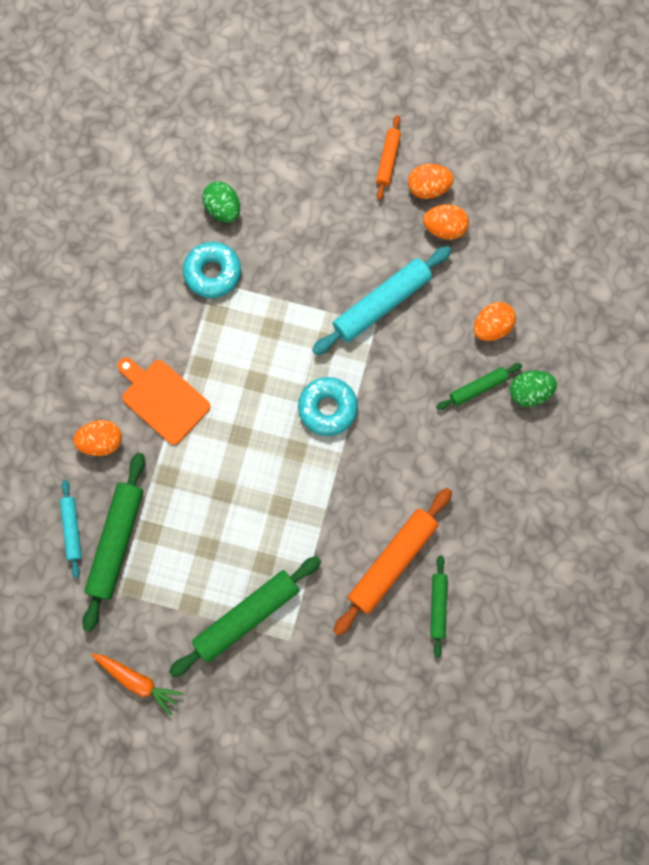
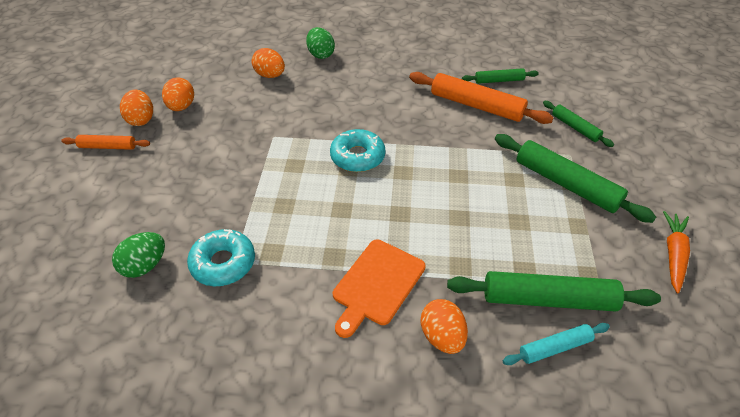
camera: 100 degrees left, 30 degrees down
turquoise rolling pin [312,246,452,355] -> none
green rolling pin [436,363,522,410] -> green rolling pin moved to [543,101,614,147]

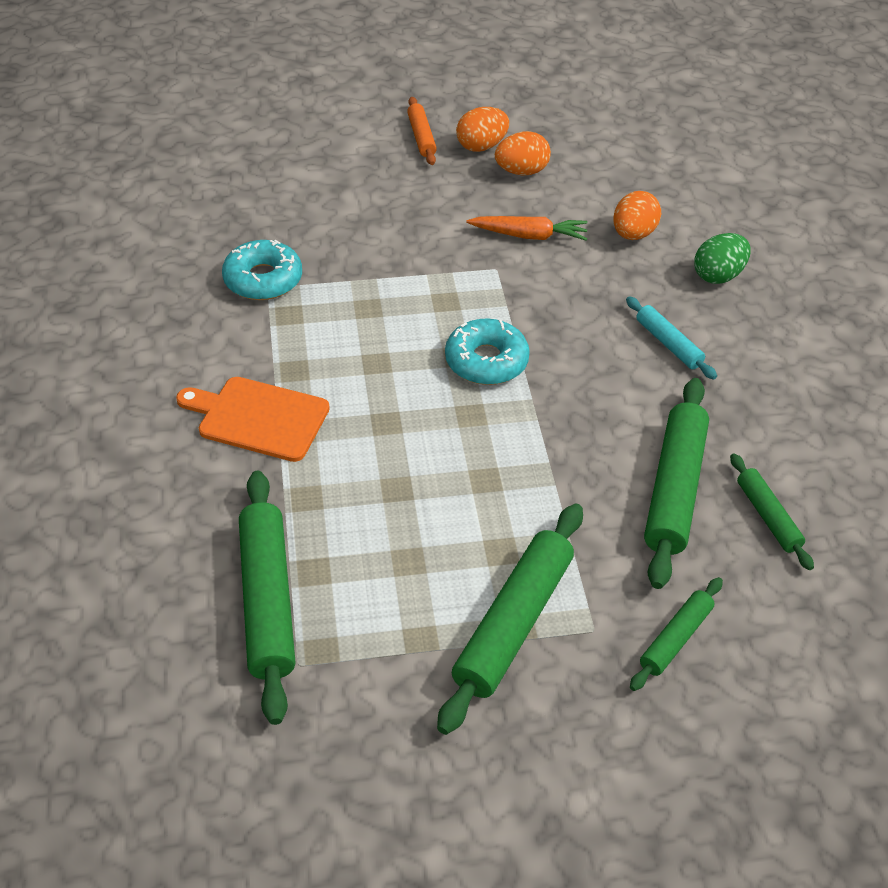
camera: 75 degrees right, 0 degrees up
green egg [112,232,165,278] -> none
orange rolling pin [409,72,554,124] -> green rolling pin [644,378,709,589]
orange egg [420,299,468,354] -> none
turquoise rolling pin [503,323,610,365] -> turquoise rolling pin moved to [626,296,717,379]
orange carrot [663,211,690,293] -> orange carrot moved to [466,216,588,241]

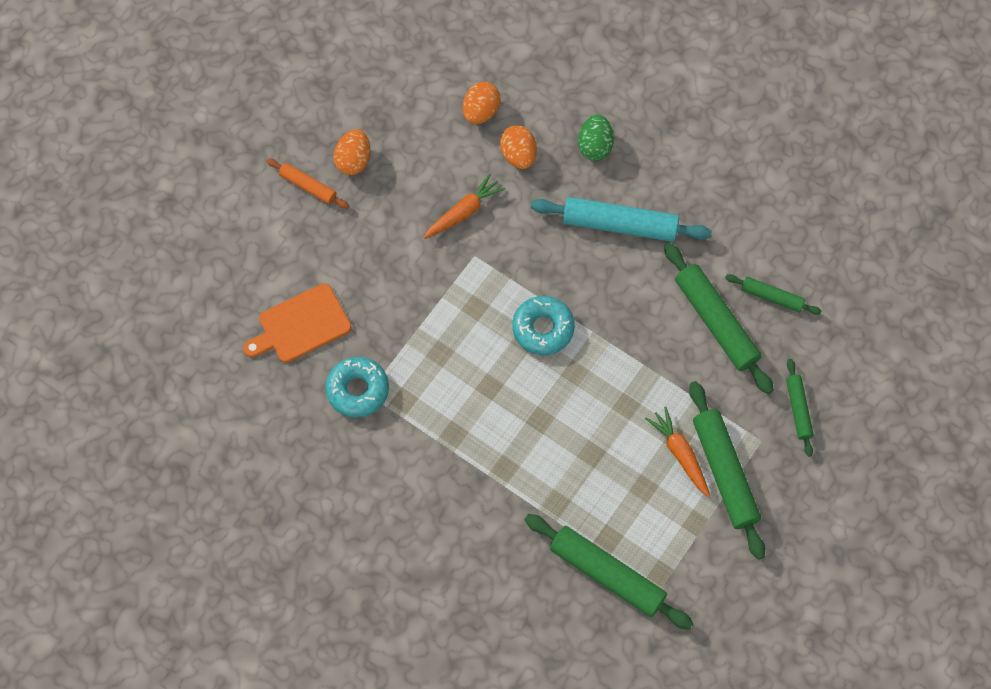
camera: 45 degrees left, 20 degrees up
orange cutting board [176,377,330,462] -> orange cutting board moved to [243,283,351,363]
orange egg [495,131,551,176] -> orange egg moved to [463,82,500,124]
turquoise rolling pin [626,296,717,379] -> turquoise rolling pin [531,197,712,242], size x1.83
none -> orange carrot [645,407,710,498]

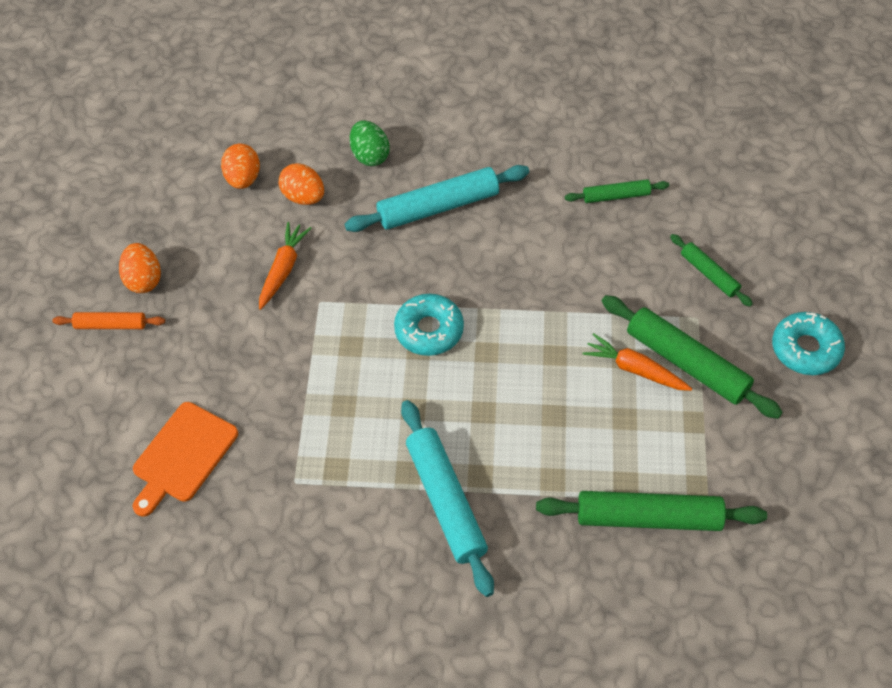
camera: 30 degrees left, 10 degrees down
turquoise donut [325,357,389,417] -> turquoise donut moved to [772,312,845,375]
green rolling pin [664,243,774,394] -> none
none -> turquoise rolling pin [401,400,494,597]

